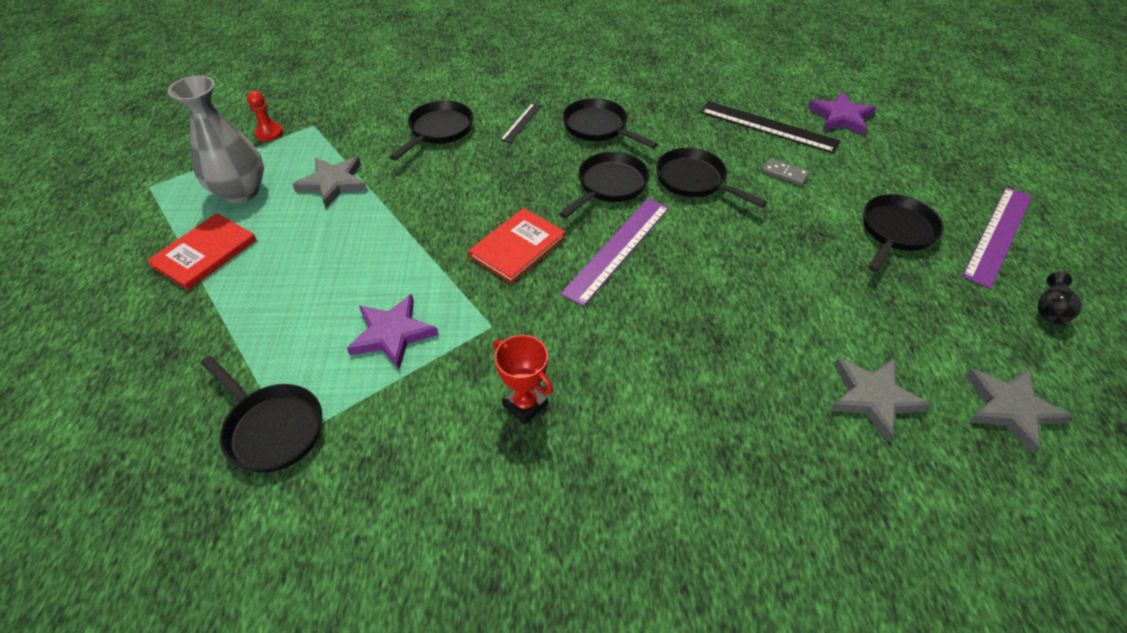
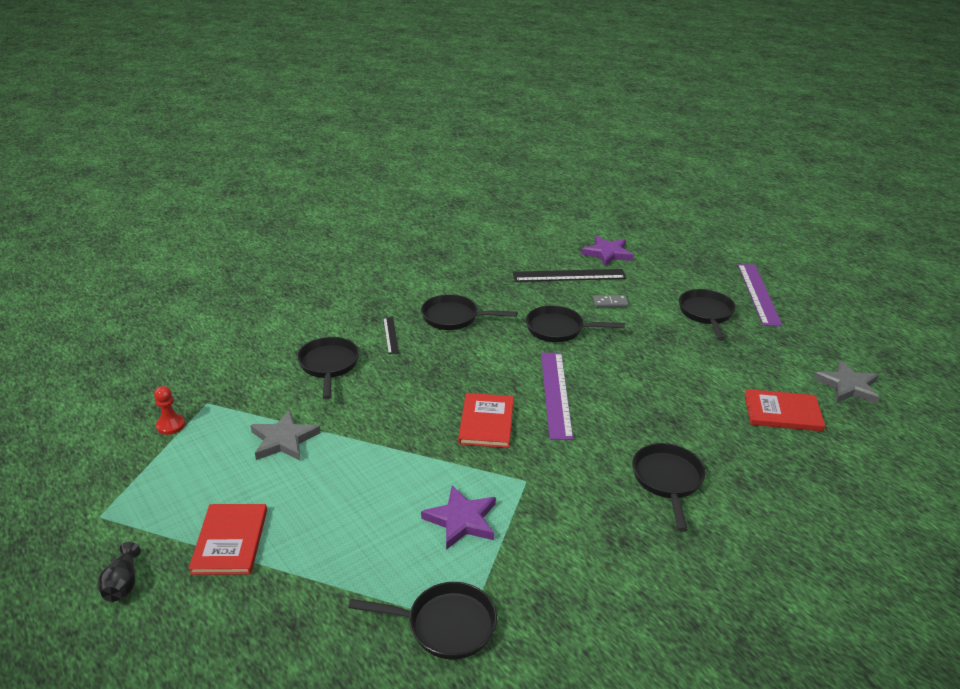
camera: 35 degrees left, 15 degrees down
grey vase [168,76,264,203] -> none
red trophy [493,335,553,424] -> none
black pan [559,152,649,219] -> black pan moved to [632,443,706,532]
grey star [830,358,931,441] -> red book [745,389,825,432]
black vase [1038,272,1082,324] -> black vase moved to [98,542,141,602]

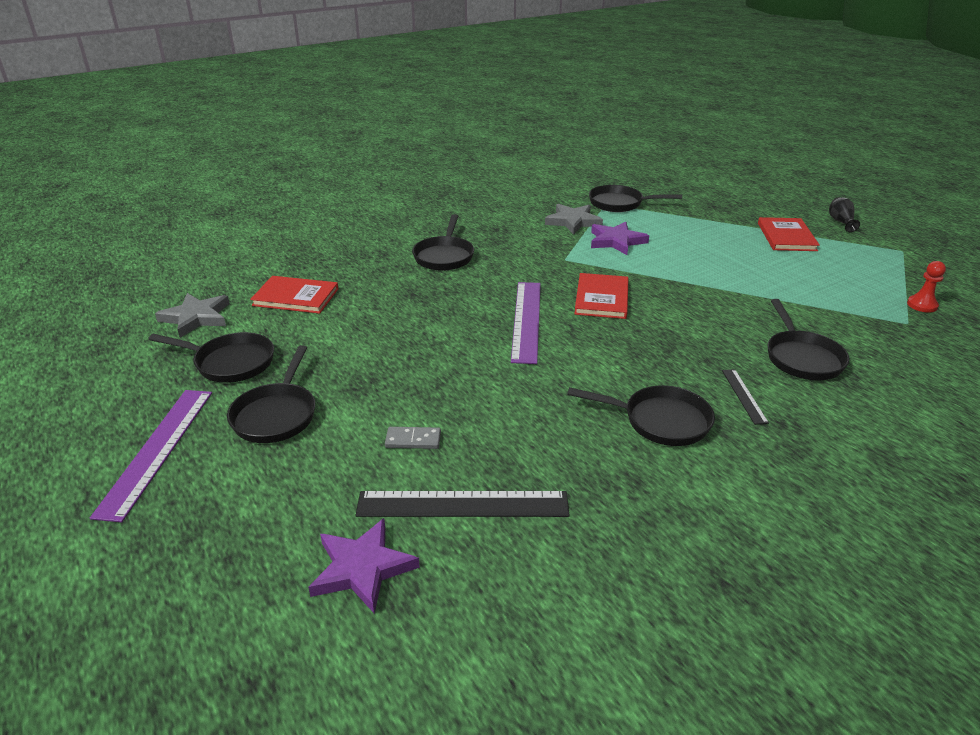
camera: 175 degrees left, 0 degrees up
grey star [250,410,321,460] -> grey star moved to [545,204,603,234]
black pan [526,305,625,342] -> black pan moved to [148,332,274,383]

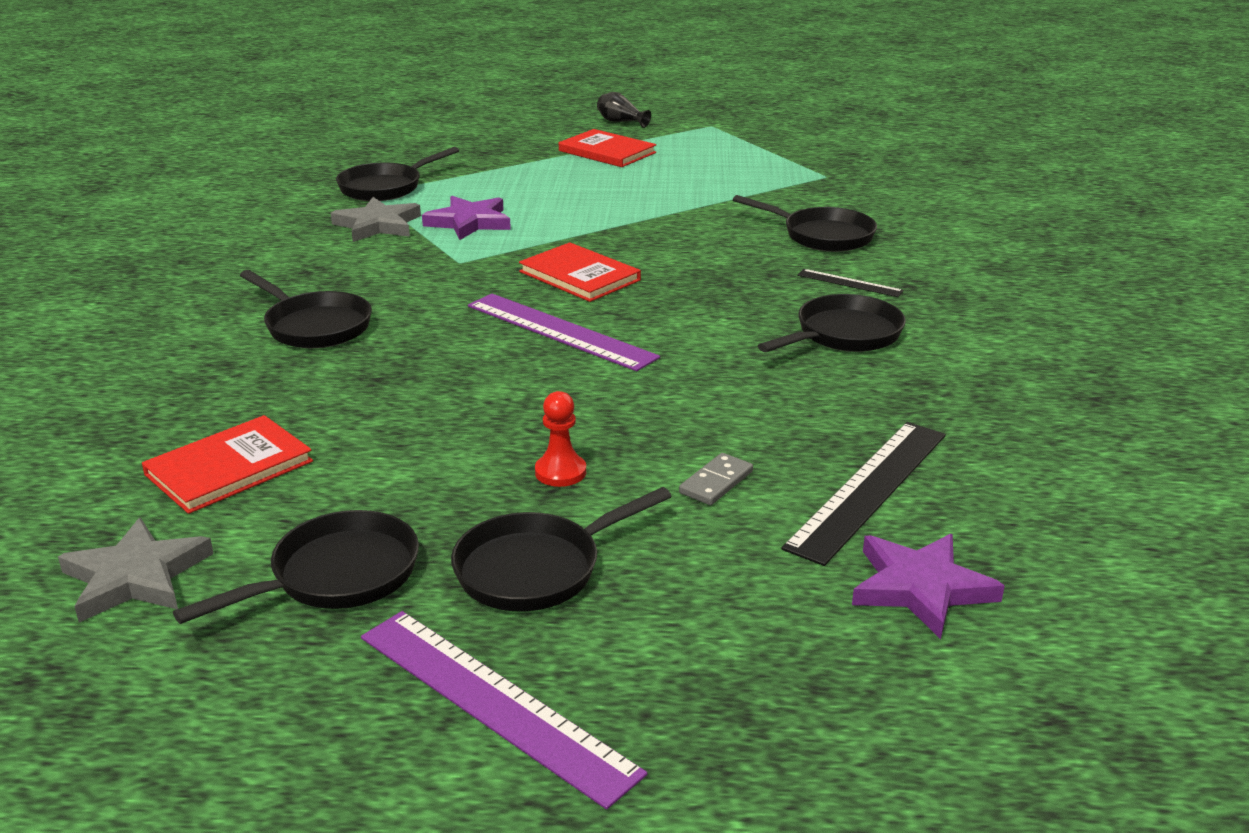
camera: 55 degrees left, 5 degrees down
black pan [227,345,315,443] -> black pan turned 105 degrees clockwise [451,487,672,611]
red pawn [907,261,946,313] -> red pawn moved to [535,391,586,487]

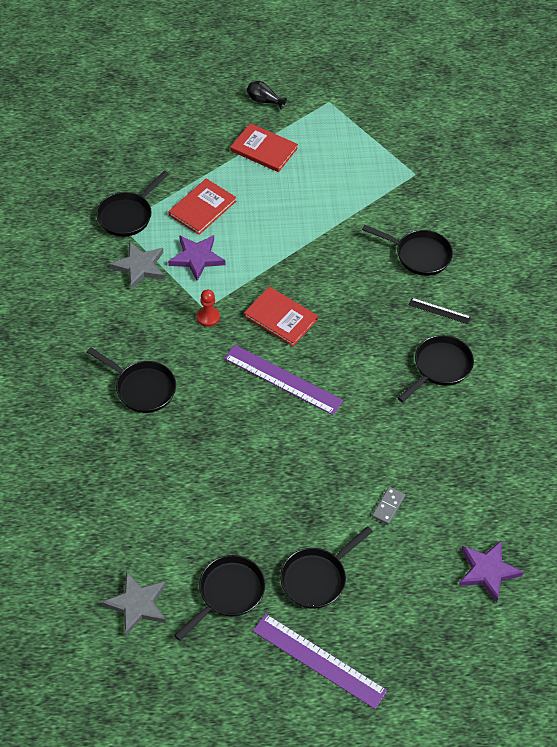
camera: 10 degrees left, 25 degrees up
red book [142,415,313,514] -> red book moved to [168,178,236,235]
red pawn [535,391,586,487] -> red pawn moved to [197,290,220,327]
black ruler [782,422,946,566] -> none

